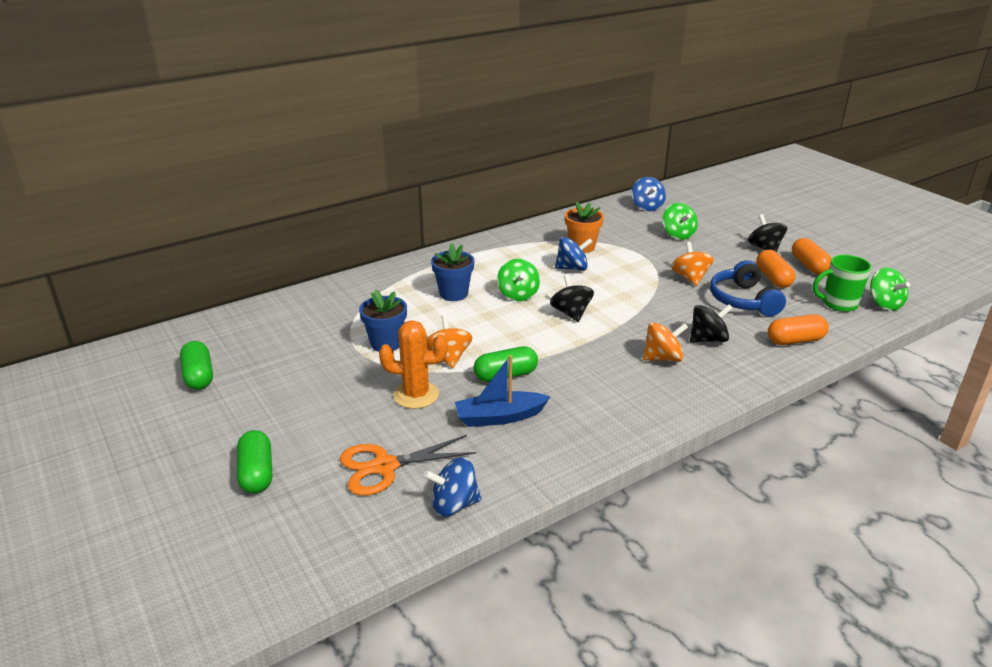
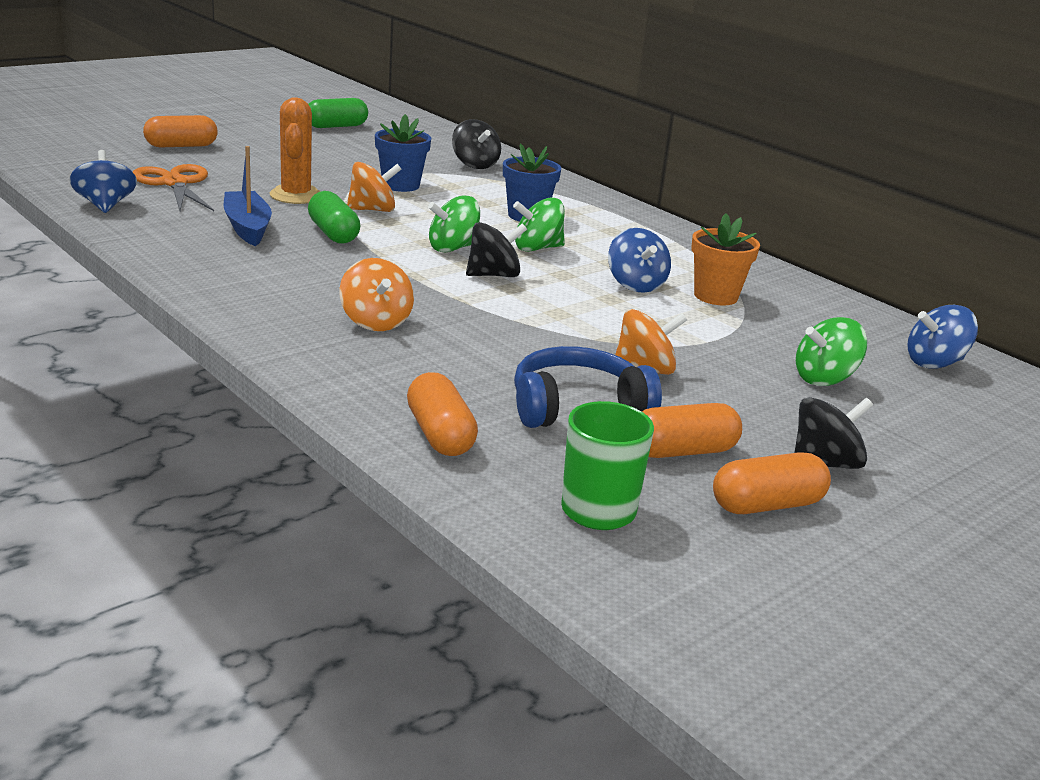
camera: 80 degrees right, 5 degrees down
green capsule [237,430,272,493] -> orange capsule [143,115,218,147]
black spinning top [690,304,733,342] -> black spinning top moved to [452,119,501,169]
green spinning top [870,267,910,311] -> green spinning top moved to [428,195,480,253]

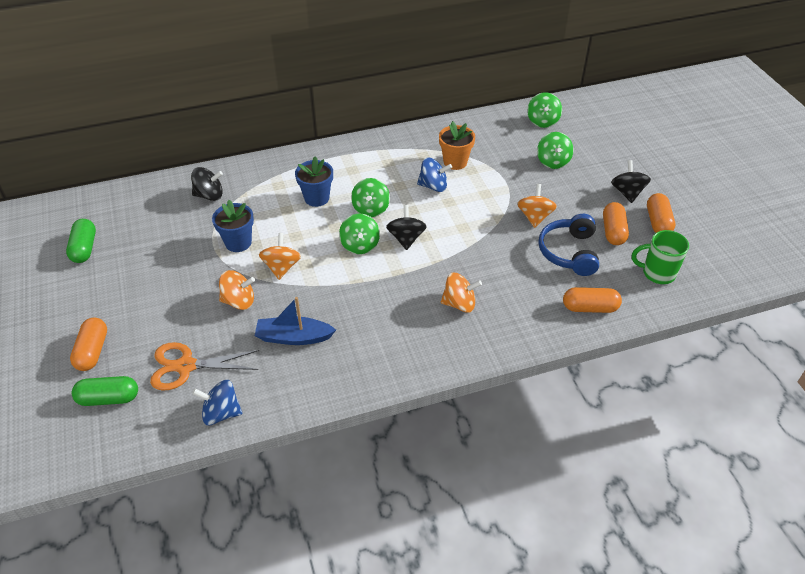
camera: 65 degrees left, 20 degrees up
orange cactus [270,97,320,204] -> orange spinning top [219,270,255,310]
green capsule [308,191,361,244] -> green capsule moved to [72,376,138,406]
blue spinning top [907,305,978,369] -> green spinning top [527,92,562,128]

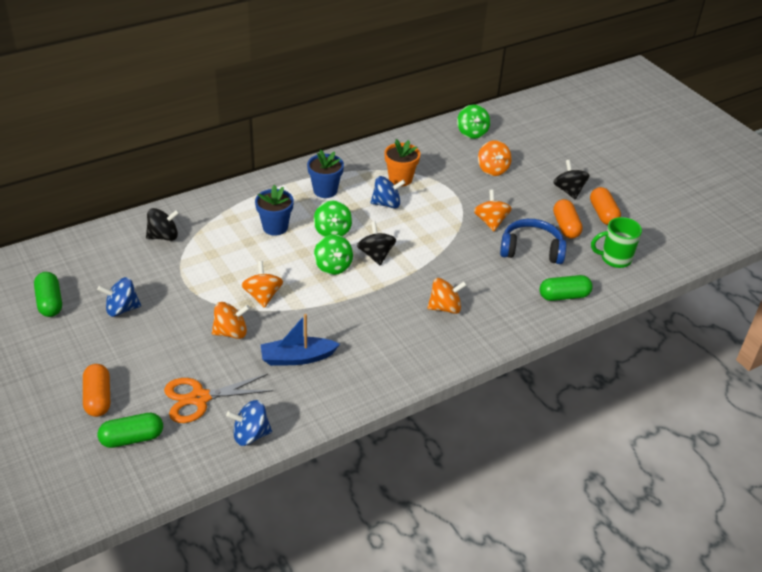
camera: 15 degrees left, 5 degrees down
blue flower pot [212,200,254,252] -> blue flower pot moved to [307,149,344,198]
green spinning top [537,132,574,169] -> orange spinning top [478,140,512,176]
blue headphones [538,214,599,276] -> blue headphones turned 105 degrees clockwise [500,219,566,264]
orange capsule [563,287,622,313] -> green capsule [540,275,593,301]
none -> blue spinning top [97,277,141,317]

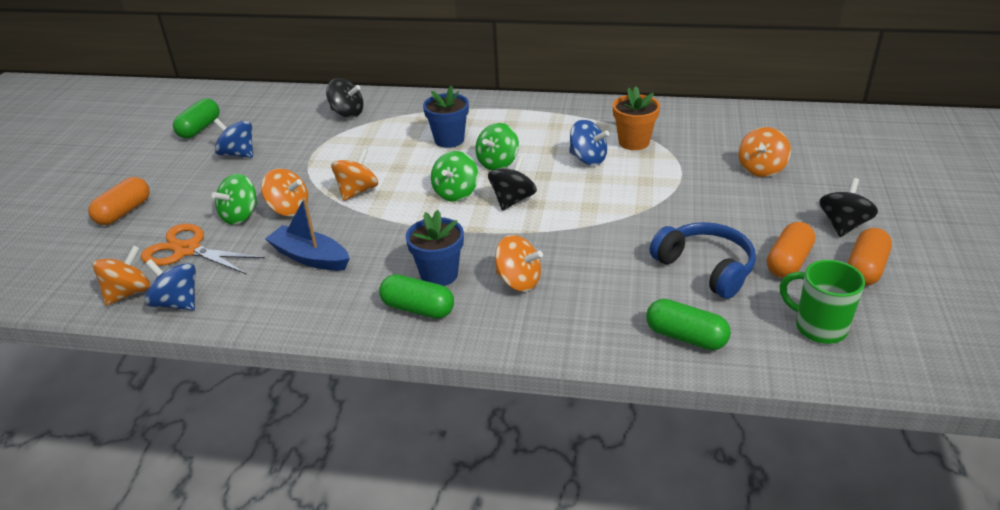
camera: 45 degrees right, 5 degrees down
green capsule [98,413,163,448] -> green capsule moved to [379,274,454,319]
blue flower pot [307,149,344,198] -> blue flower pot moved to [406,210,464,286]
green spinning top [457,105,490,139] -> green spinning top moved to [212,173,257,225]
orange spinning top [474,189,512,231] -> orange spinning top moved to [93,245,151,306]

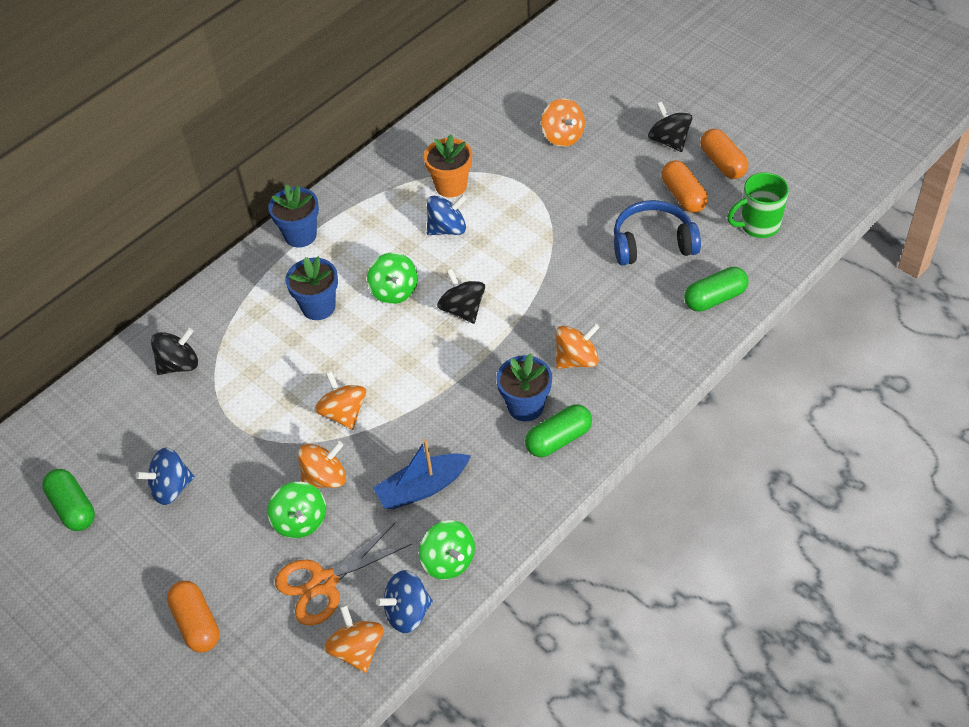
camera: 55 degrees left, 15 degrees up
green spinning top [431,151,478,202] -> green spinning top moved to [419,520,475,580]
none -> blue flower pot [268,184,319,248]

